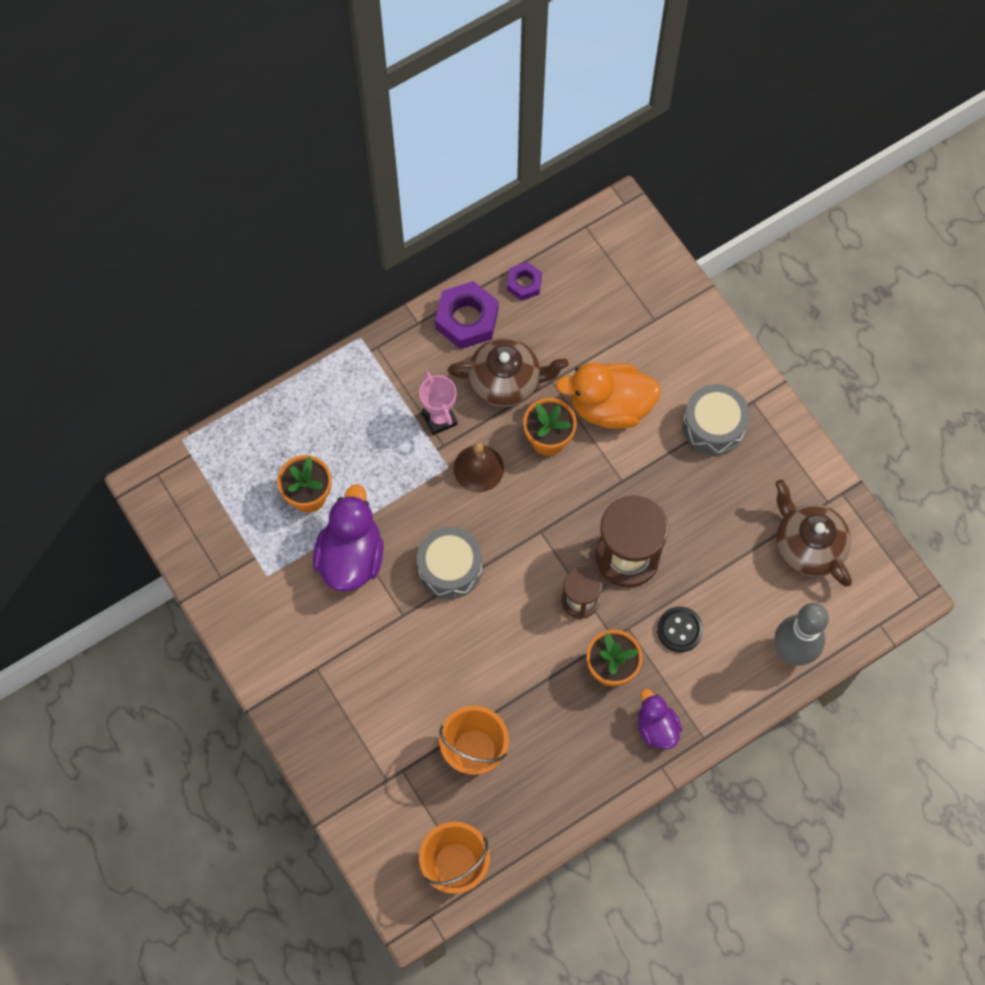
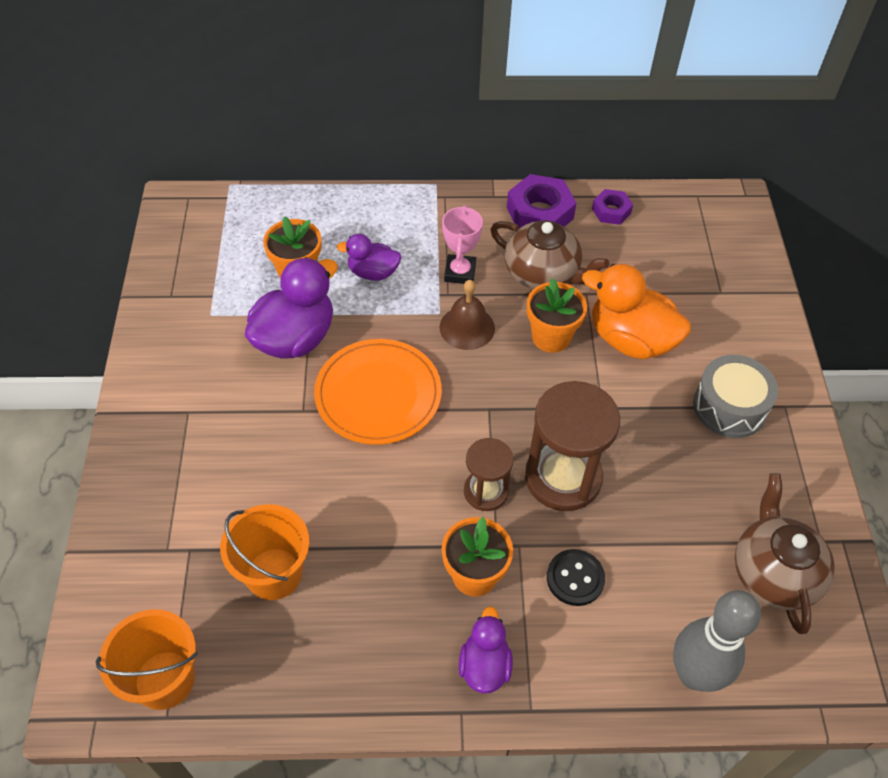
camera: 30 degrees right, 15 degrees down
grey drum [417,527,482,599] -> orange plate [314,339,442,445]
none -> purple duck [336,234,402,281]

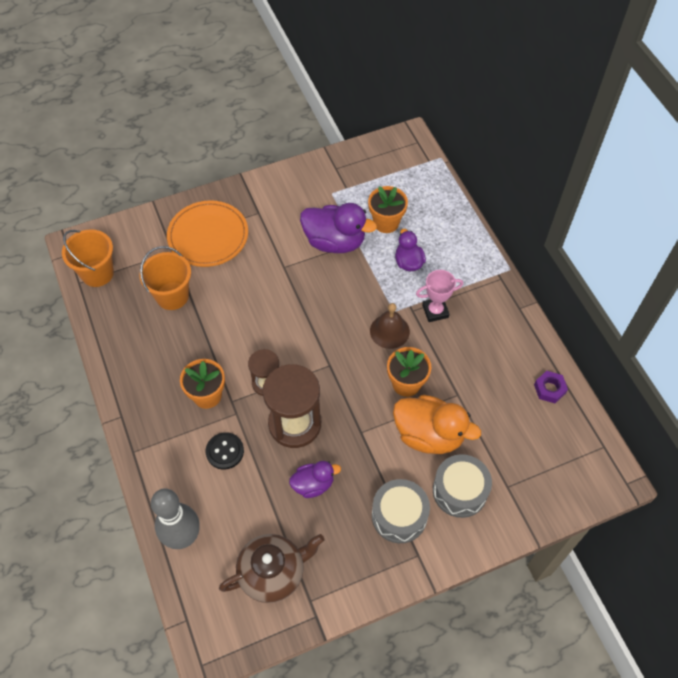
camera: 70 degrees right, 5 degrees up
orange plate [314,339,442,445] -> orange plate moved to [167,200,248,267]
purple duck [458,607,513,694] -> purple duck moved to [289,461,341,498]
brown teapot [491,220,609,289] -> none
purple nut [507,174,576,229] -> none
orange duck [582,264,691,359] -> orange duck turned 105 degrees clockwise [393,395,481,454]
none -> grey drum [433,454,492,518]

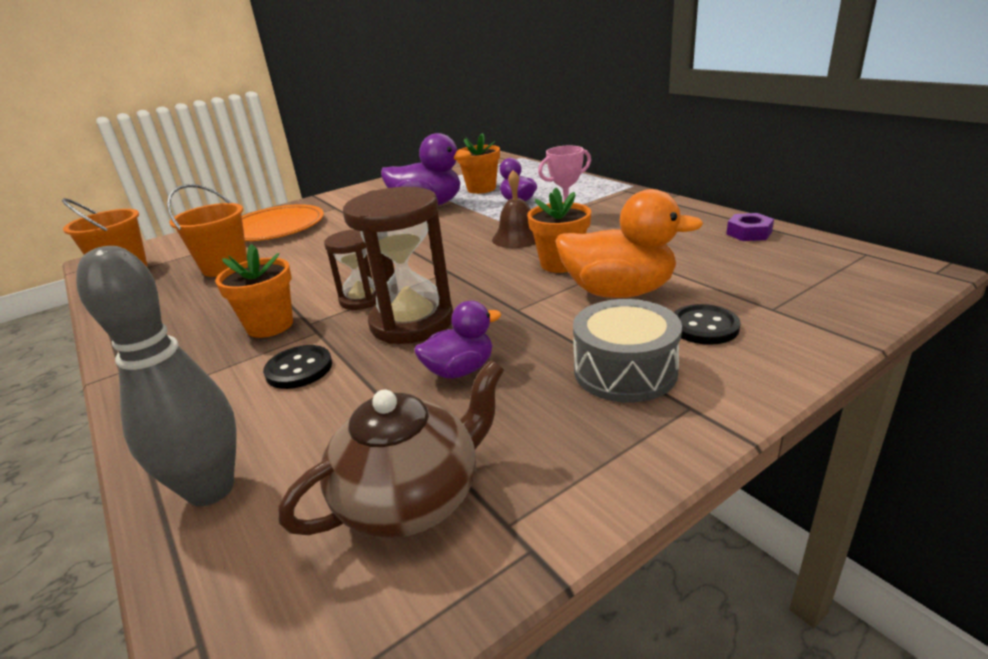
camera: 10 degrees left, 30 degrees down
grey drum [433,454,492,518] -> black button [674,304,741,345]

